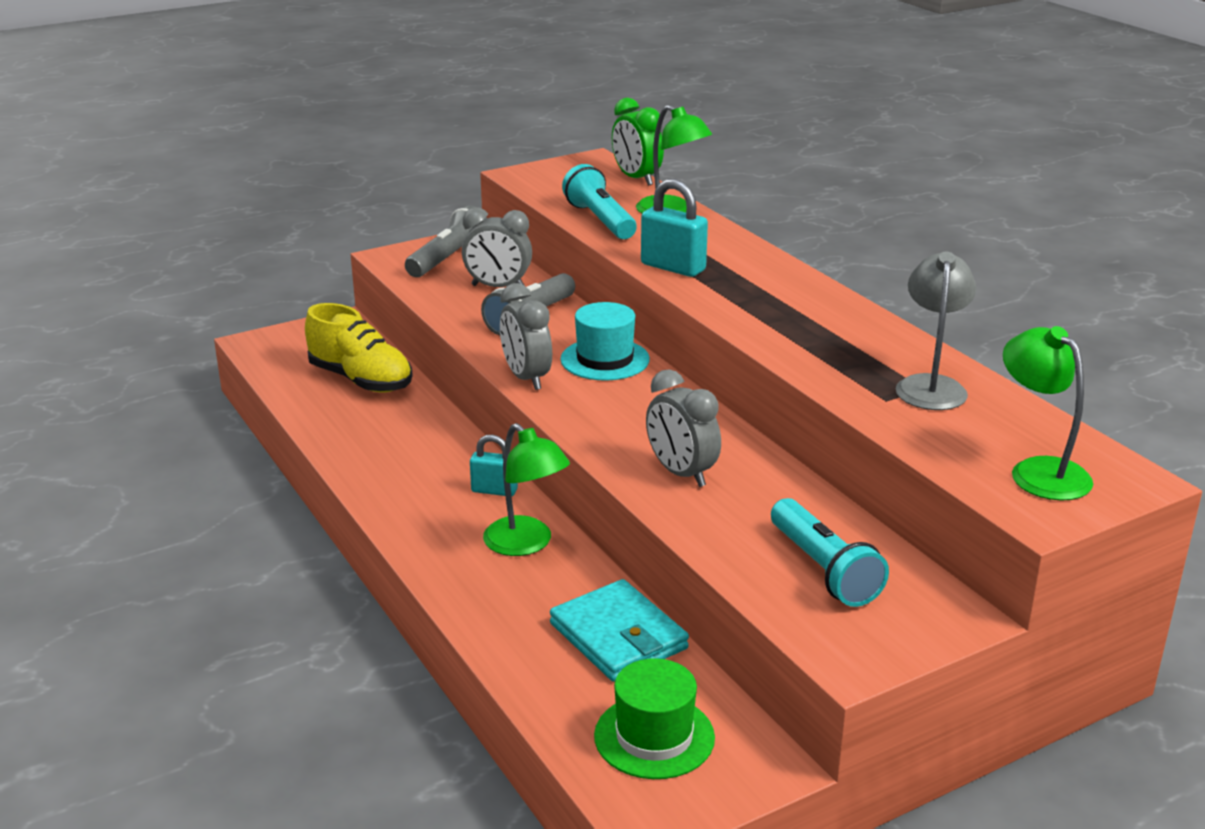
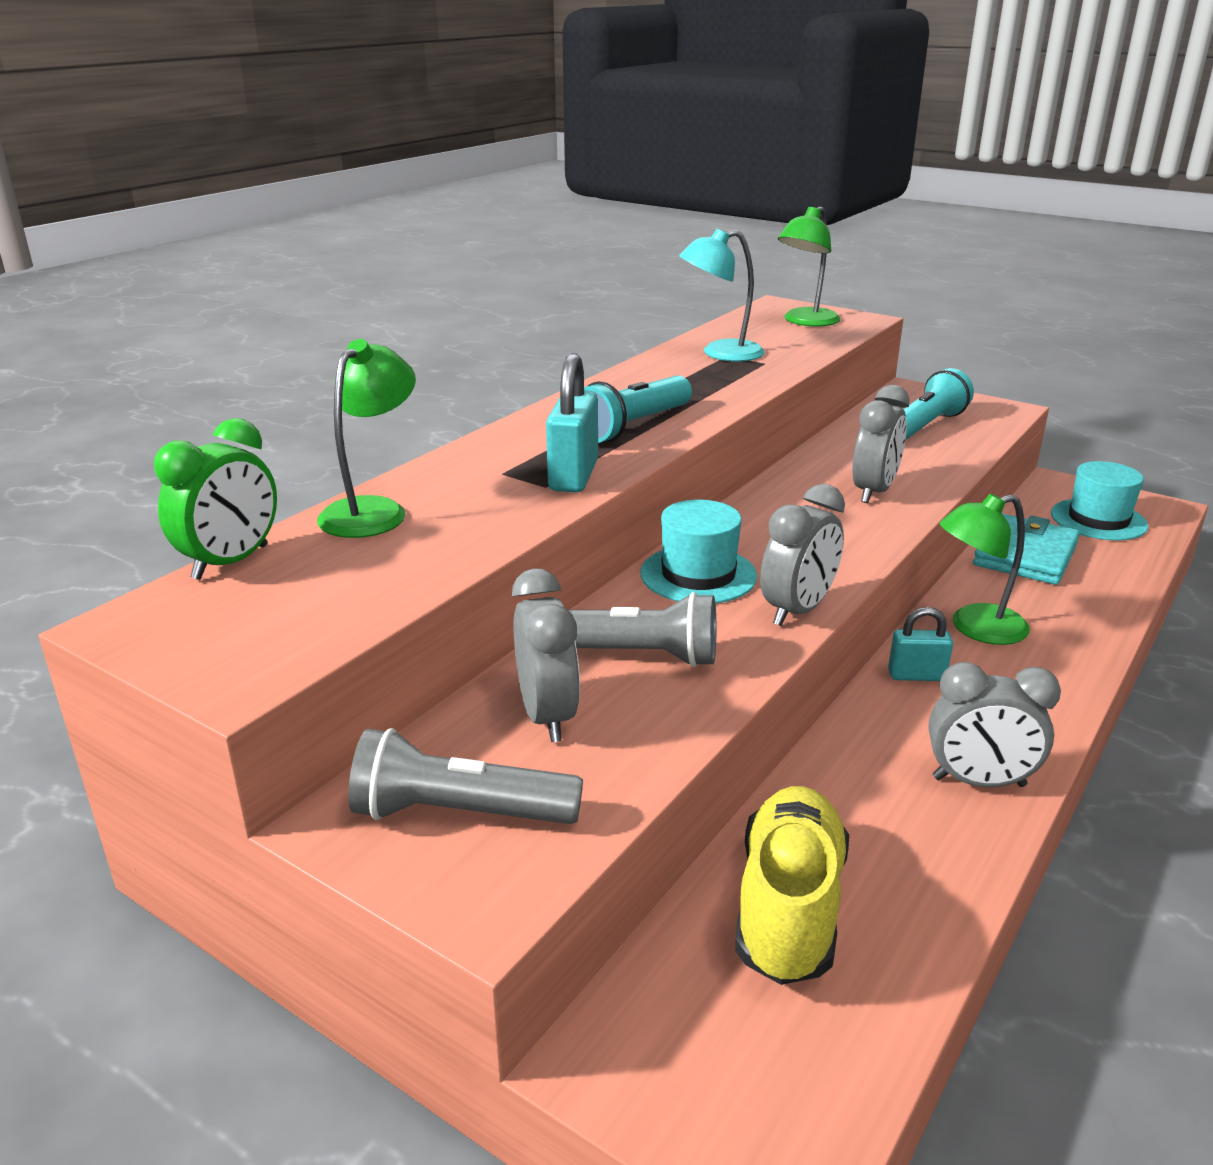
camera: 115 degrees left, 0 degrees up
turquoise padlock [470,435,518,496] -> turquoise padlock turned 75 degrees counterclockwise [888,607,953,681]
green lamp [483,423,570,556] -> green lamp turned 135 degrees counterclockwise [939,494,1030,645]
turquoise flashlight [562,164,637,239] -> turquoise flashlight moved to [584,375,692,443]
green hat [594,658,715,779] -> turquoise hat [1051,461,1148,541]
grey lamp [896,252,976,410] -> turquoise lamp [679,228,765,362]
none -> grey clock [928,662,1061,787]

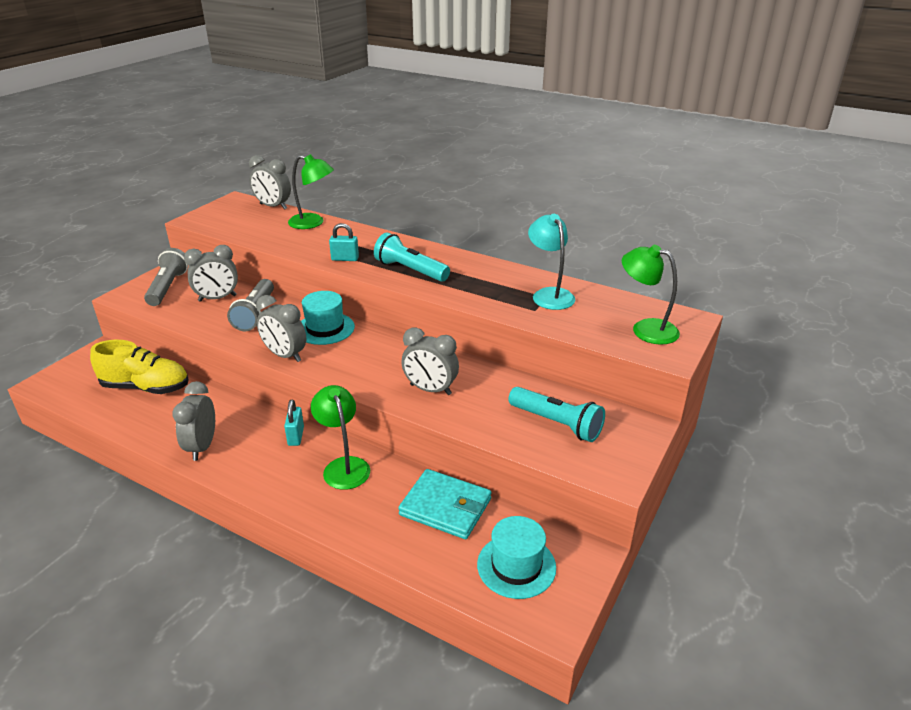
camera: 85 degrees right, 5 degrees up
green clock [154,418,277,580] -> grey clock [249,155,291,210]
turquoise padlock [546,353,598,493] -> turquoise padlock [329,223,359,261], size x0.64

